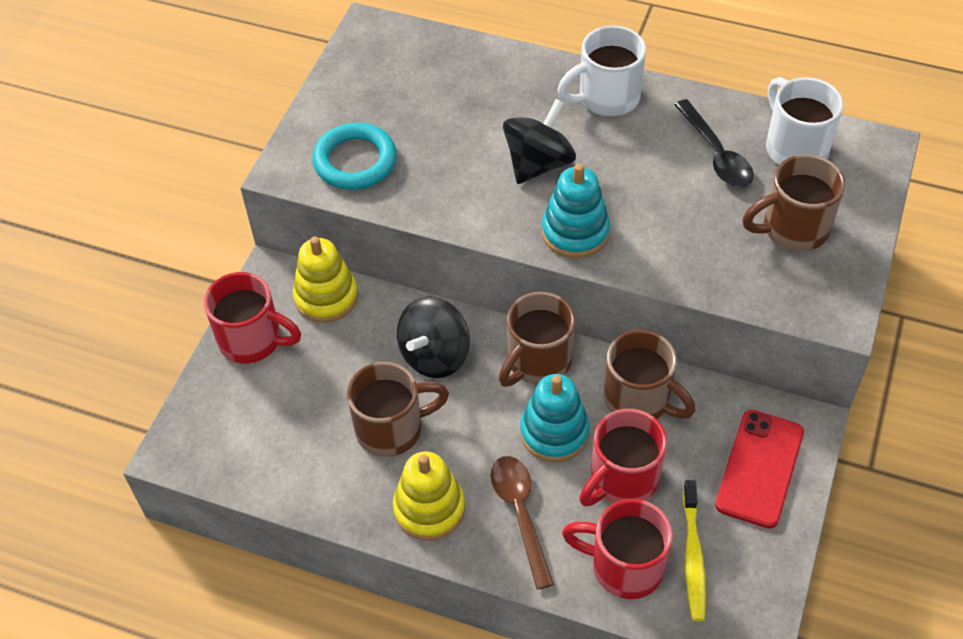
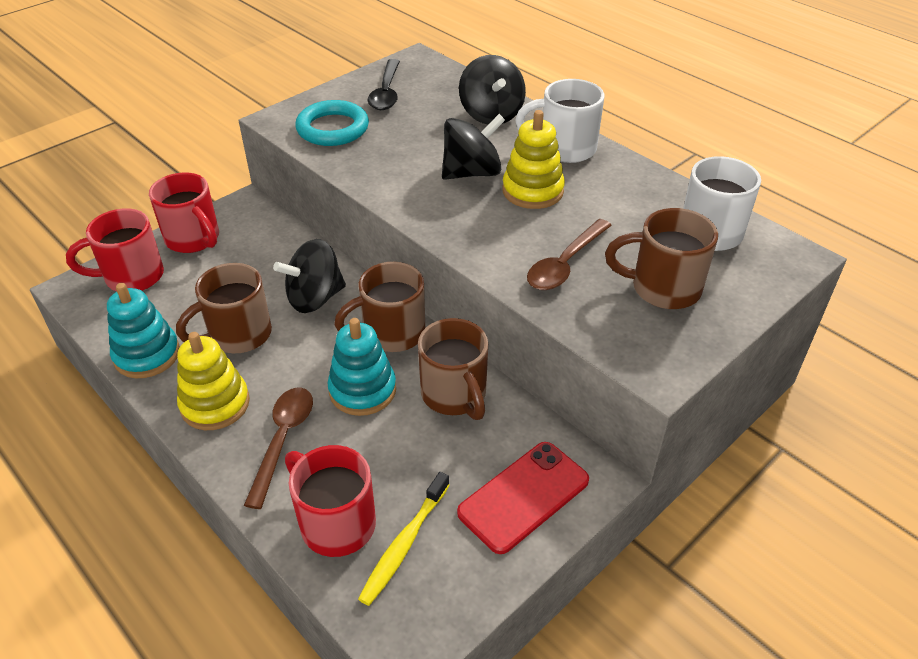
camera: 25 degrees right, 10 degrees down
yellow stacking toy [293,237,358,323] -> yellow stacking toy moved to [502,110,565,209]
brown mug [347,362,449,457] -> brown mug turned 135 degrees clockwise [176,263,272,353]
turquoise stacking toy [542,163,610,258] -> turquoise stacking toy moved to [107,283,180,378]
red mug [579,409,667,506] -> red mug moved to [66,208,164,291]
black spoon [674,99,754,187] -> black spoon moved to [368,59,400,110]
none -> black spinning top [459,55,526,125]
none -> brown spoon [527,219,612,290]

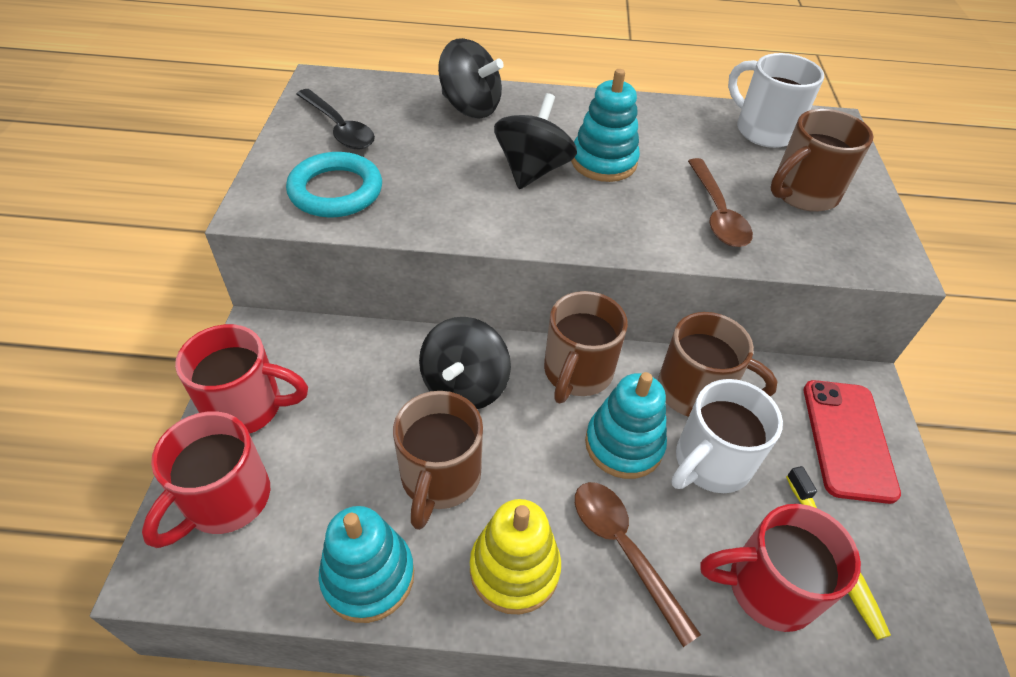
camera: 45 degrees left, 5 degrees up
yellow stacking toy [502,110,565,209] -> turquoise stacking toy [571,69,640,182]
white mug [515,79,604,163] -> white mug moved to [672,379,783,493]

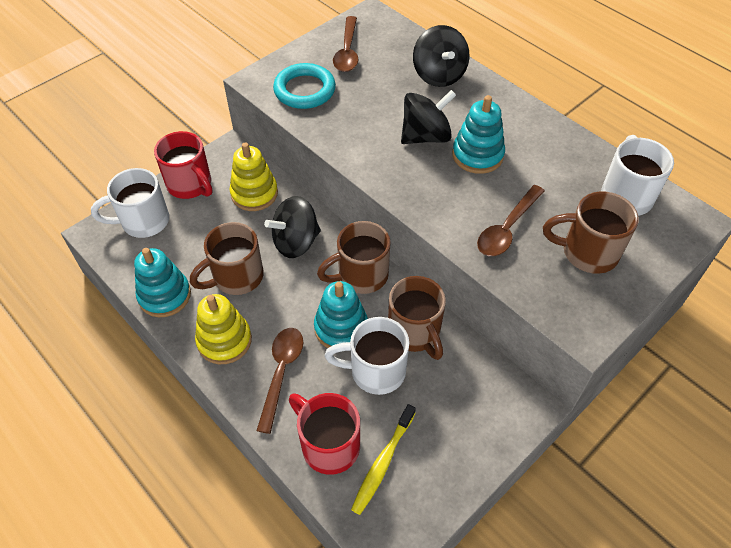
camera: 45 degrees right, 5 degrees up
red mug [142,411,270,548] -> white mug [91,168,169,238]
black spoon [296,89,375,149] -> brown spoon [333,16,358,72]
red phone [804,380,901,504] -> none
none -> yellow stacking toy [229,142,278,211]

